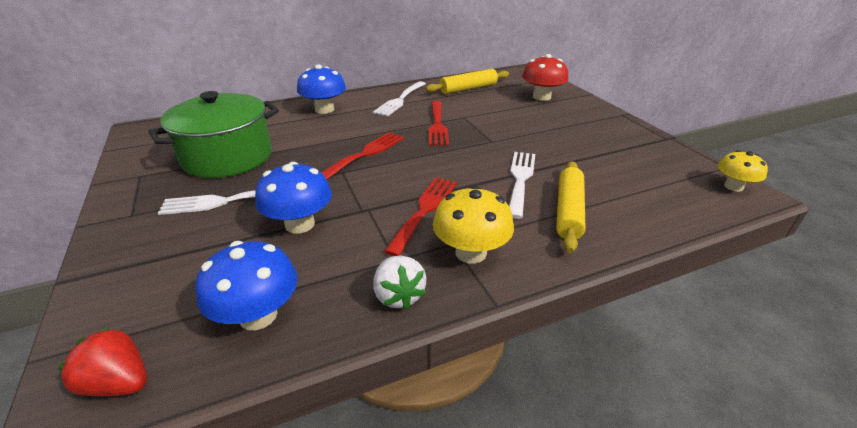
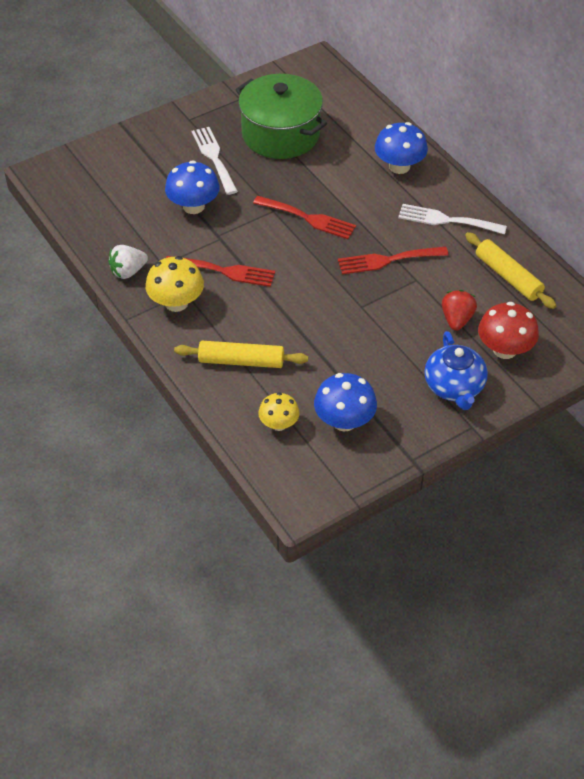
camera: 80 degrees right, 15 degrees up
red strawberry [57,327,147,396] -> red strawberry moved to [442,290,477,331]
blue mushroom [195,241,297,330] -> blue mushroom moved to [314,373,377,431]
white fork [509,152,535,219] -> none
yellow mushroom [718,150,768,192] -> yellow mushroom moved to [258,392,300,431]
none -> blue teapot [424,331,488,410]

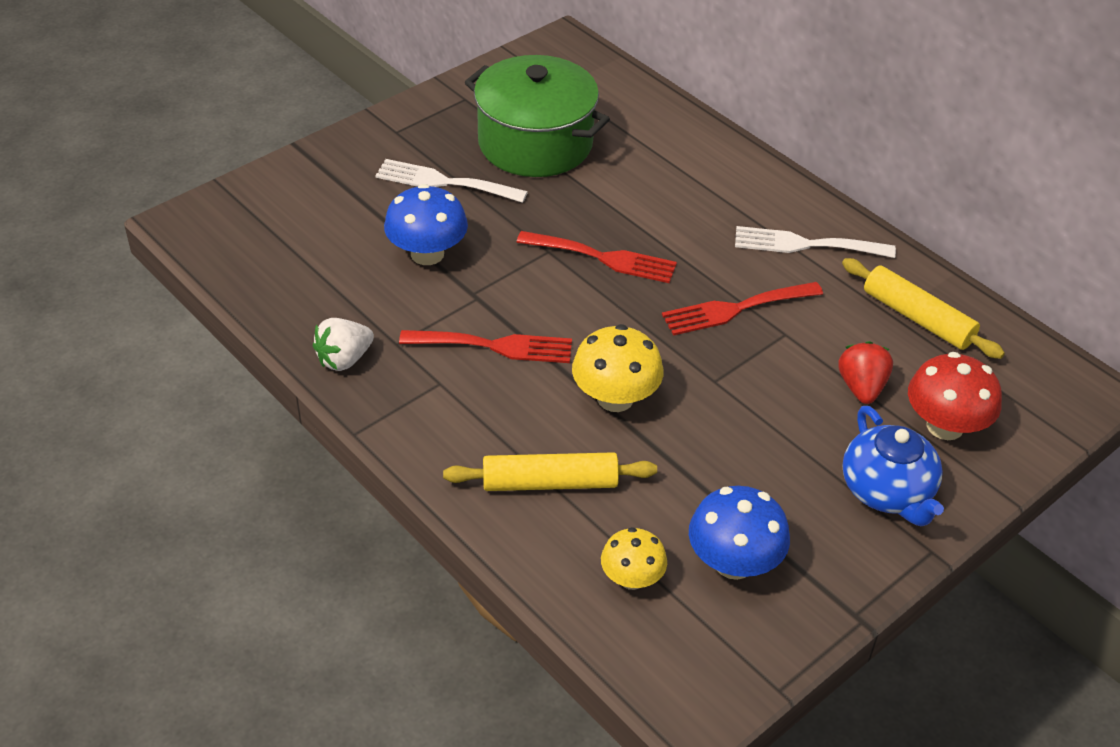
camera: 10 degrees left, 5 degrees down
yellow mushroom [145,256,204,312] -> yellow mushroom moved to [572,324,664,412]
white fork [192,127,238,195] -> white fork turned 45 degrees counterclockwise [375,159,528,203]
blue mushroom [375,122,428,174] -> none

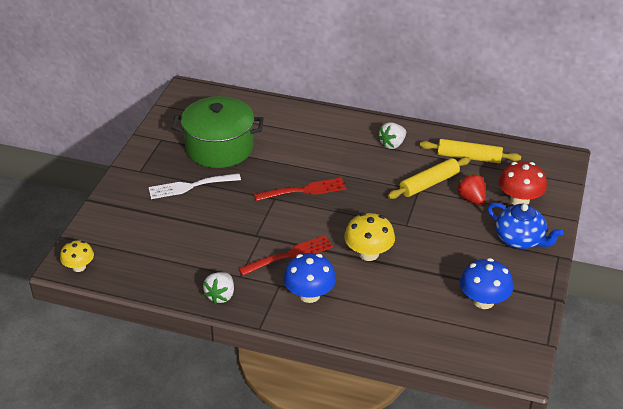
camera: 30 degrees left, 5 degrees down
blue mushroom [384,184,468,265] -> blue mushroom moved to [283,253,336,303]
yellow rolling pin [443,452,657,491] -> yellow rolling pin moved to [388,157,471,199]
yellow mushroom [601,527,667,590] -> yellow mushroom moved to [60,240,94,272]
red fork [662,282,823,336] -> none
white fork [735,226,896,258] -> white strawberry [378,122,406,149]

